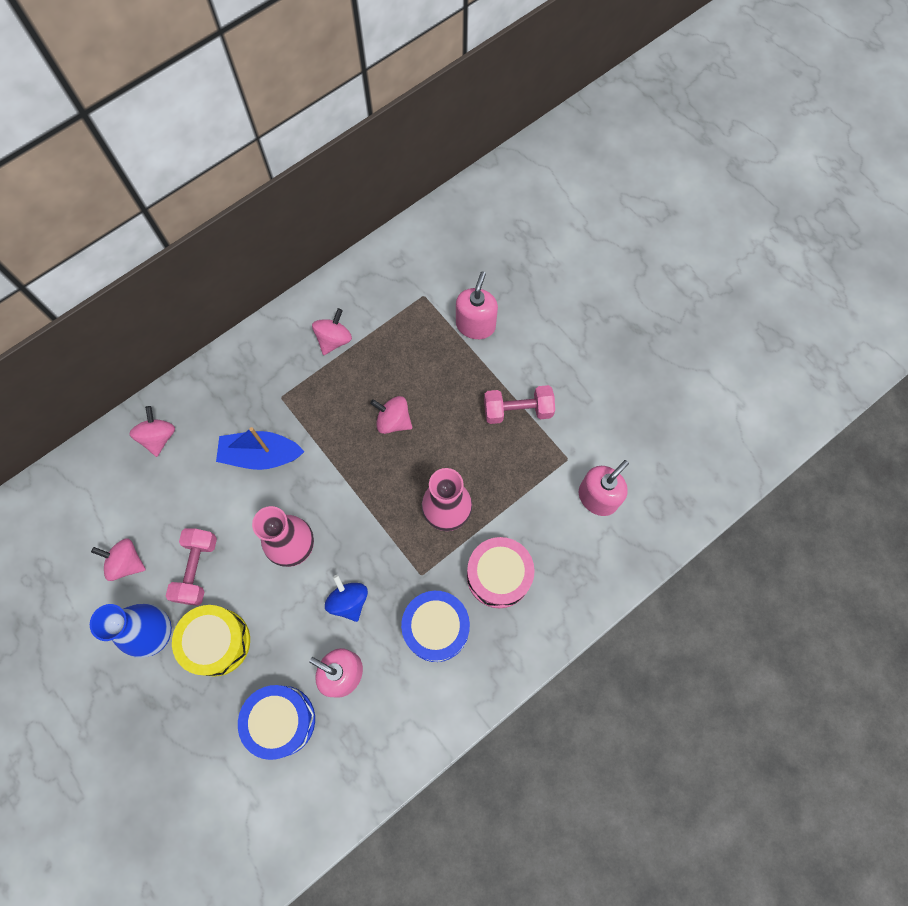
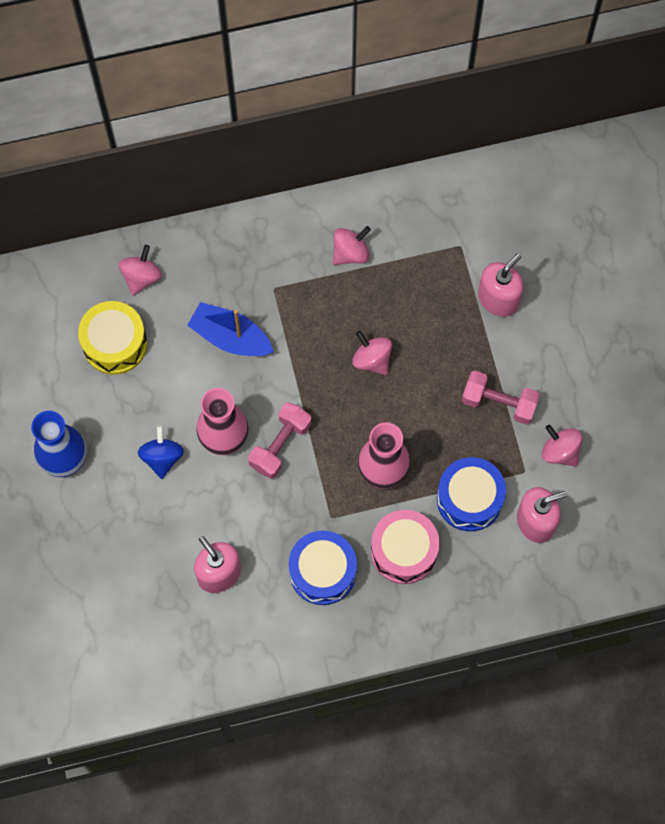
camera: 25 degrees right, 0 degrees up
pink spinning top [91,538,146,581] -> pink spinning top moved to [542,424,583,467]
pink dumbbell [166,528,217,606] -> pink dumbbell moved to [248,402,311,479]
yellow drum [172,605,250,677] -> yellow drum moved to [78,301,147,375]
blue drum [238,685,315,760] -> blue drum moved to [437,457,506,531]
blue spinning top [325,575,368,622] -> blue spinning top moved to [138,425,184,479]

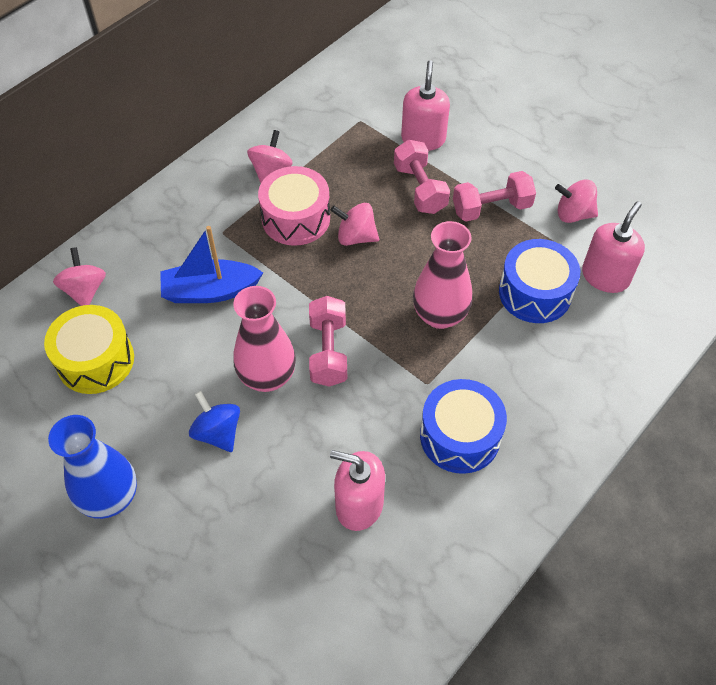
camera: 35 degrees left, 15 degrees down
pink drum [371,510,440,584] -> pink drum moved to [258,166,330,246]
none -> pink dumbbell [394,139,450,214]

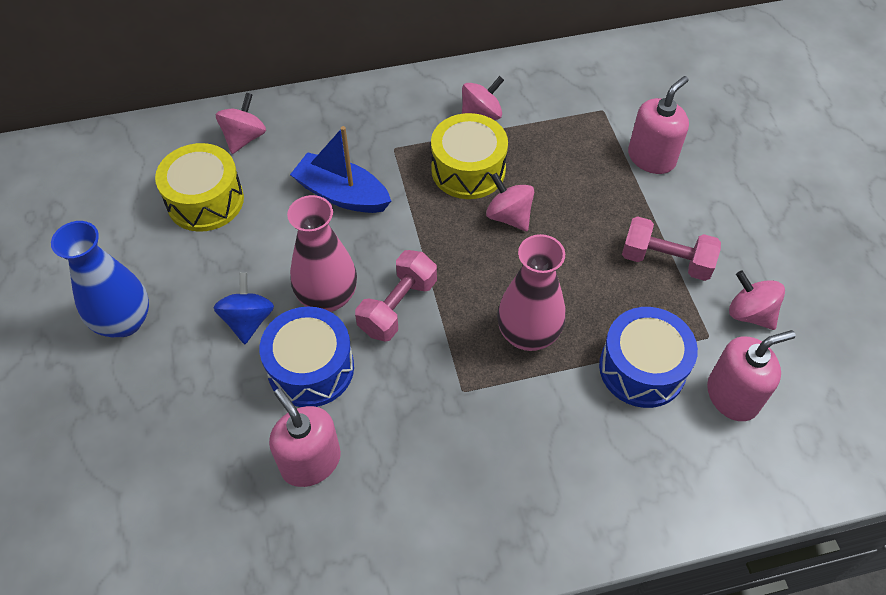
camera: 35 degrees right, 0 degrees up
pink drum [258,166,330,246] -> yellow drum [431,113,508,199]
pink dumbbell [394,139,450,214] -> none
blue drum [420,379,507,474] -> blue drum moved to [260,307,354,407]

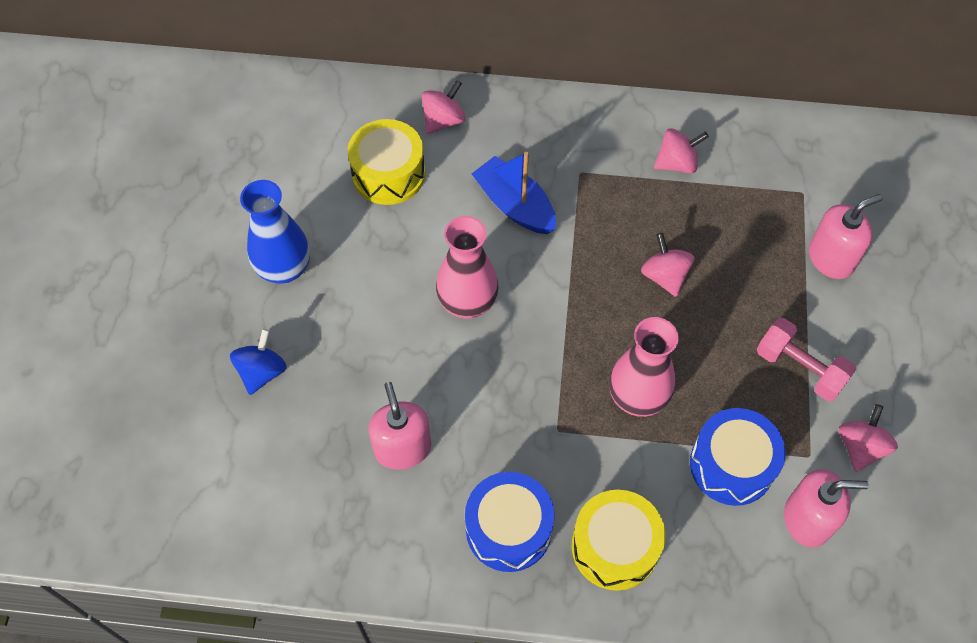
camera: 20 degrees right, 5 degrees up
blue spinning top [213,272,274,344] -> blue spinning top moved to [230,329,286,395]
blue drum [260,307,354,407] -> blue drum moved to [465,472,555,572]
pink dumbbell [355,250,437,341] -> none
yellow drum [431,113,508,199] -> yellow drum moved to [572,490,665,591]
pink spinning top [729,271,785,330] -> pink spinning top turned 45 degrees clockwise [839,404,898,472]

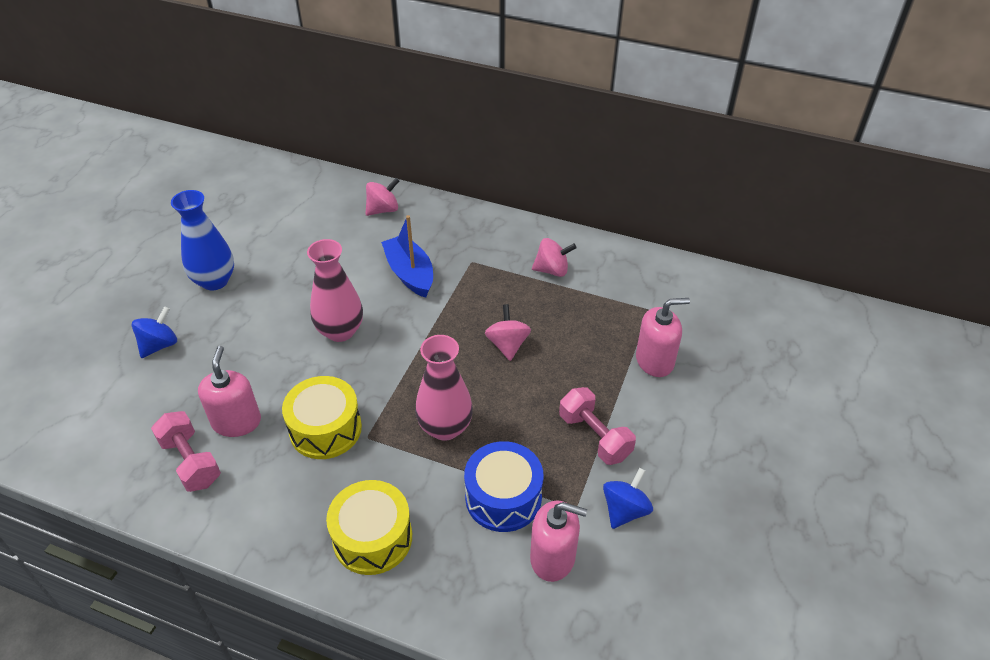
camera: 15 degrees right, 15 degrees down
yellow drum [348,119,425,205] -> yellow drum moved to [282,376,362,459]
blue drum [465,472,555,572] -> none
pink spinning top [839,404,898,472] -> blue spinning top [603,468,653,529]
none -> pink dumbbell [151,411,221,492]

